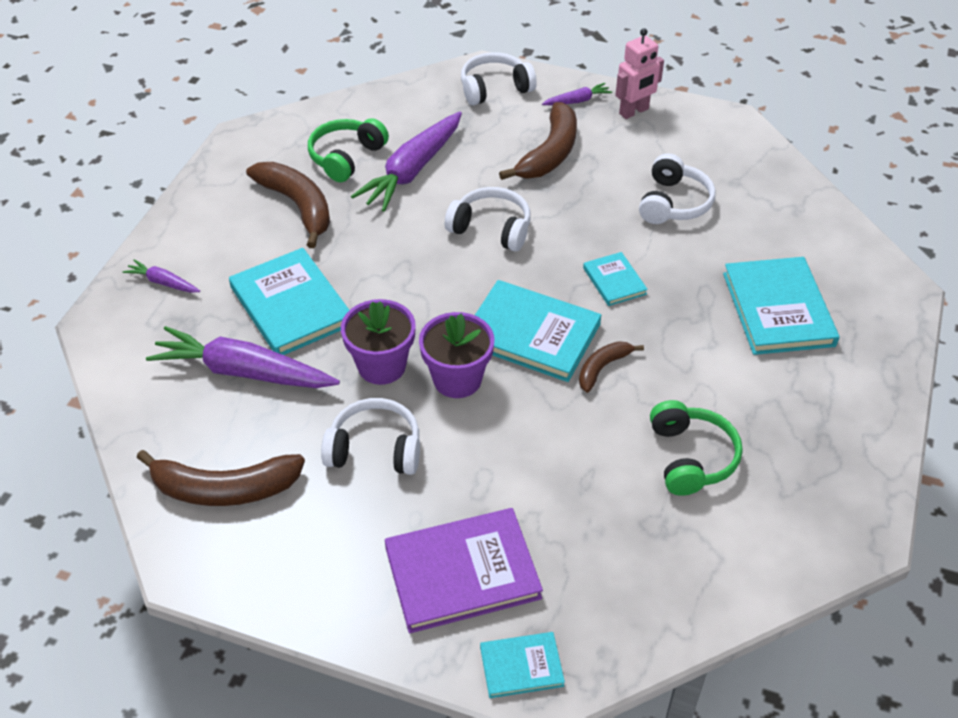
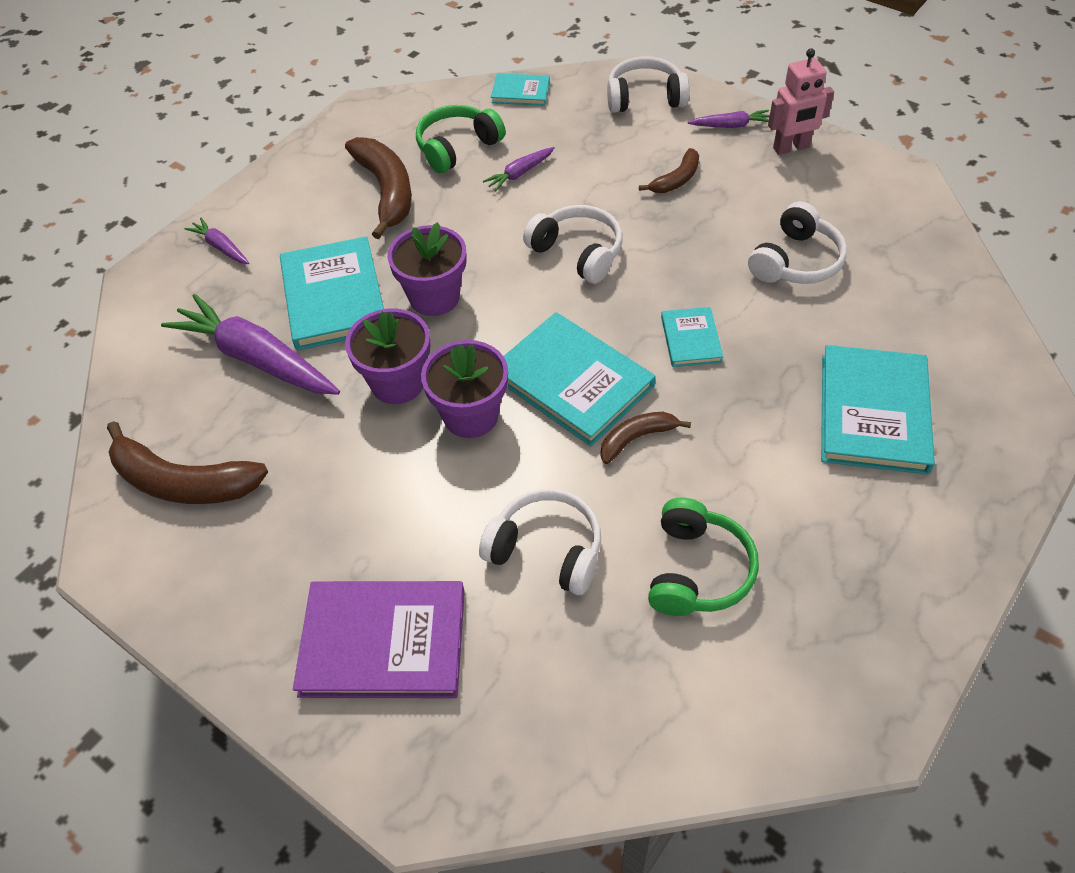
camera: 20 degrees right, 5 degrees up
white headphones [321,398,420,475] -> white headphones moved to [479,489,601,595]
purple carrot [351,112,462,212] -> purple carrot [483,147,555,192], size x0.47
turquoise book [480,632,565,698] -> turquoise book moved to [491,73,550,106]
brown banana [499,102,577,180] -> brown banana [639,148,699,193], size x0.55
none -> purple flower pot [388,222,467,316]

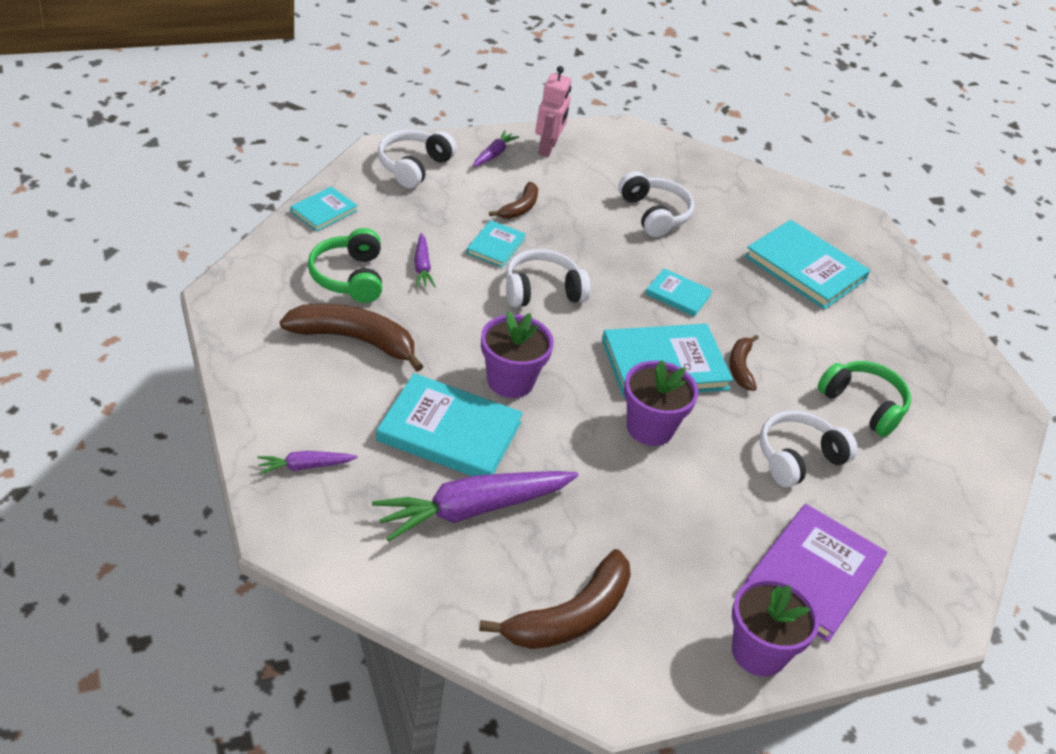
camera: 65 degrees left, 10 degrees down
purple flower pot [345,308,431,404] -> purple flower pot moved to [732,577,820,676]
brown banana [639,148,699,193] -> brown banana turned 45 degrees clockwise [489,182,538,219]
none -> turquoise book [466,220,526,268]

